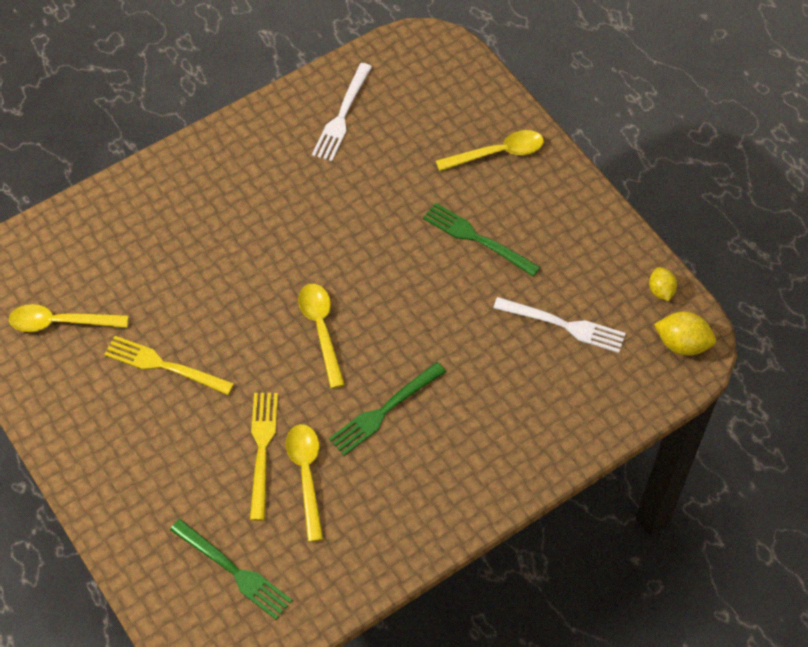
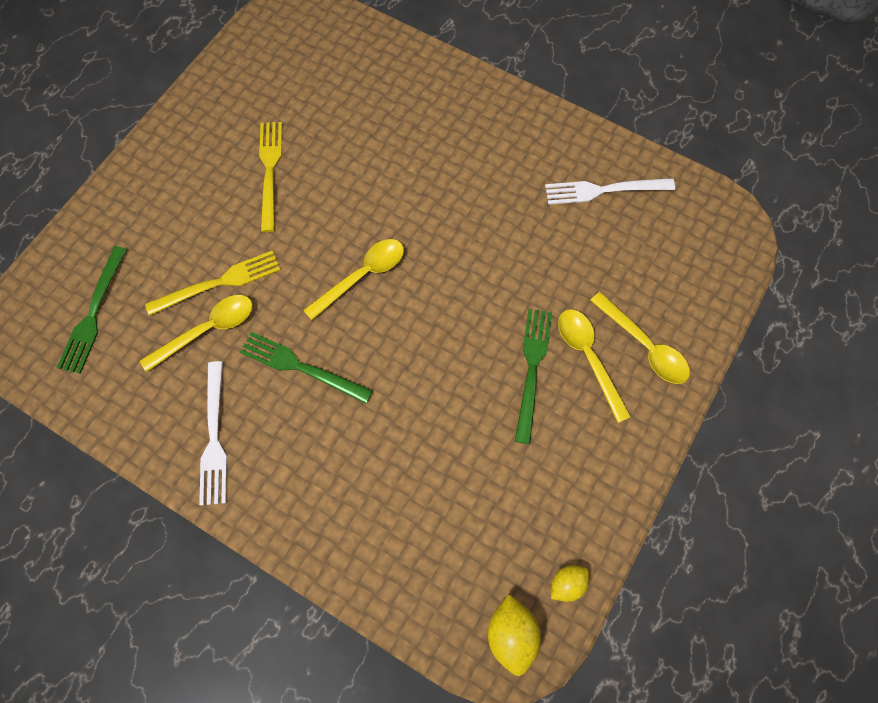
camera: 65 degrees right, 10 degrees up
yellow spoon [9,304,129,332] -> yellow spoon moved to [558,309,631,423]
white fork [493,297,626,353] -> white fork moved to [199,361,227,505]

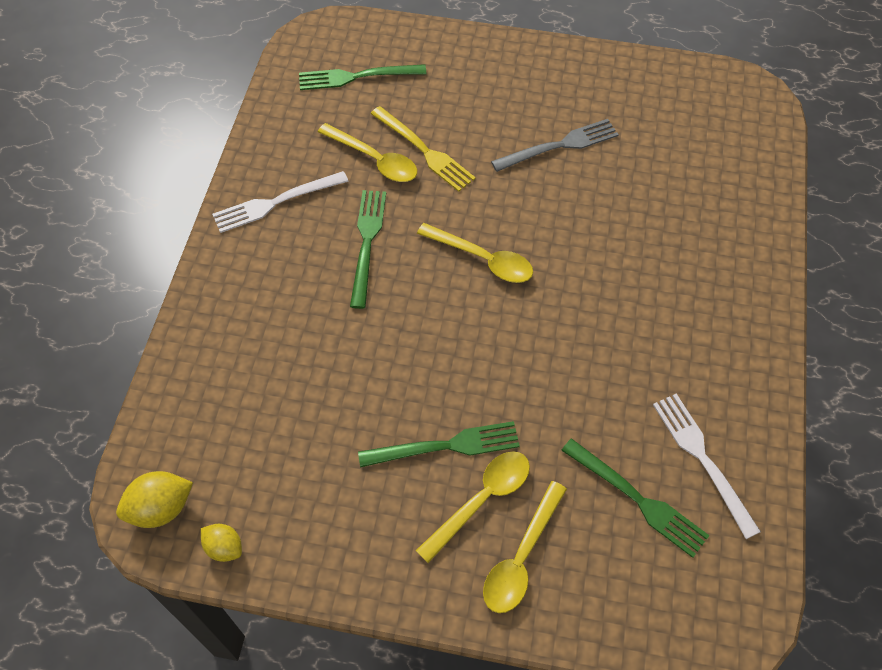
camera: 70 degrees right, 10 degrees down
yellow fork [259,122,282,232] -> grey fork [491,119,619,172]
none -> green fork [561,438,710,558]

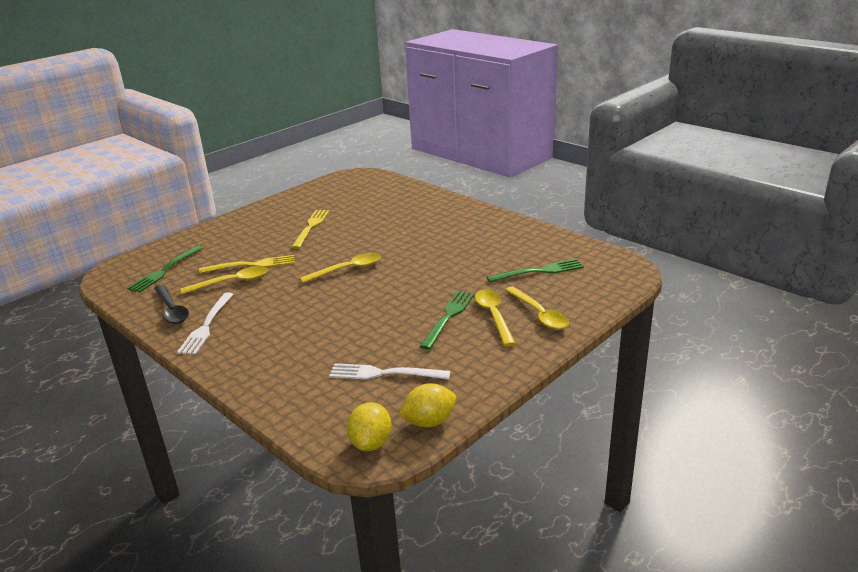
camera: 55 degrees left, 30 degrees down
yellow lemon [201,524,242,562] -> yellow lemon [399,383,457,427], size x1.55
green fork [350,190,386,309] -> none
grey fork [491,119,619,172] -> yellow fork [291,210,330,249]
white fork [653,394,761,539] -> white fork moved to [329,363,450,379]
none -> black spoon [154,284,189,324]

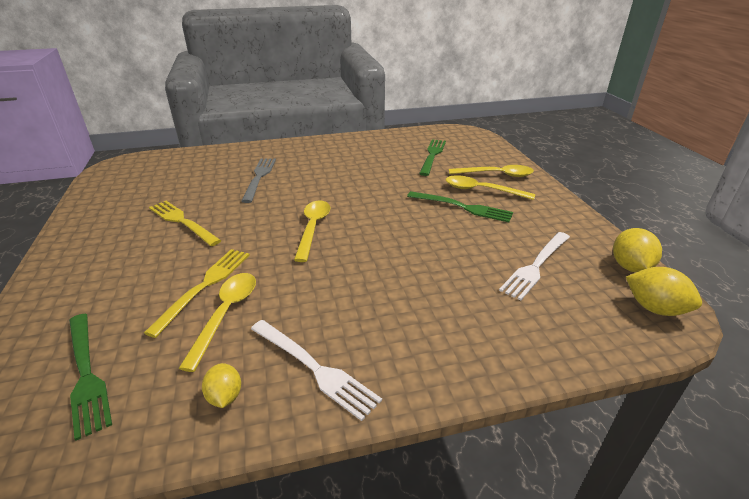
camera: 60 degrees left, 5 degrees up
black spoon [154,284,189,324] -> yellow lemon [202,363,241,408]
green fork [420,291,474,350] -> green fork turned 150 degrees clockwise [407,191,513,222]
none -> grey fork [241,158,276,203]

